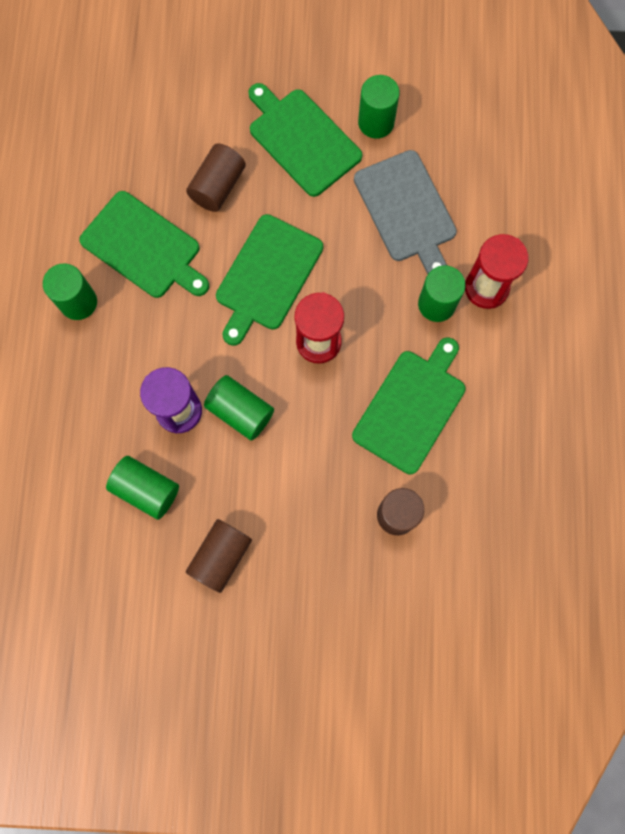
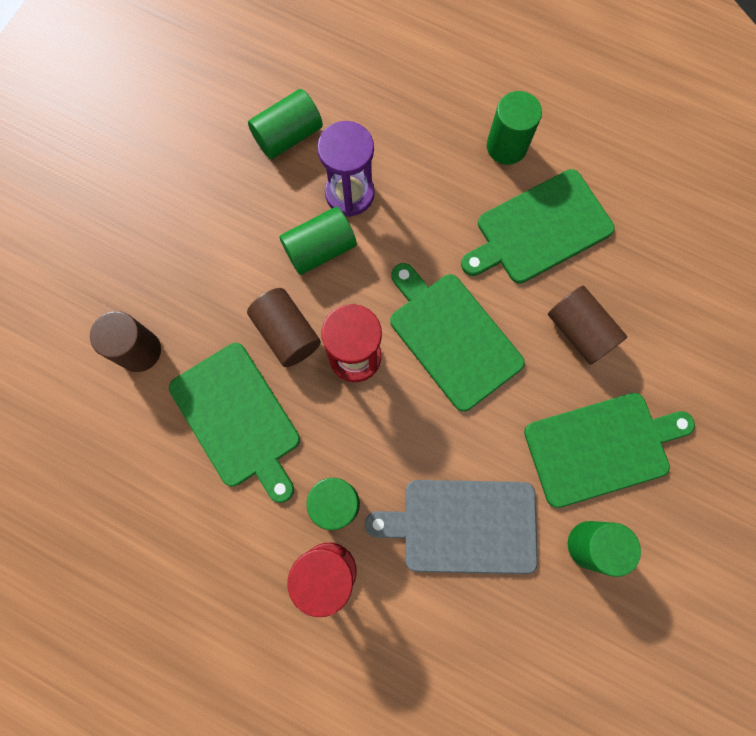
camera: 115 degrees right, 0 degrees up
brown cylinder [186,519,252,593] -> brown cylinder moved to [247,288,321,367]

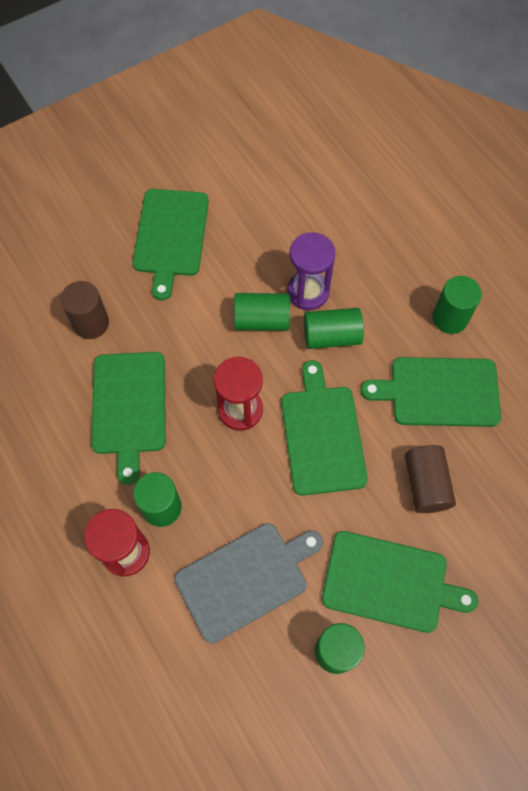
camera: 30 degrees right, 10 degrees down
brown cylinder [247,288,321,367] -> none
green cylinder [248,89,323,159] -> green cylinder moved to [304,308,364,349]
grey cutting board [365,480,538,574] -> grey cutting board turned 120 degrees clockwise [175,523,323,643]
none -> green cutting board [133,189,209,300]

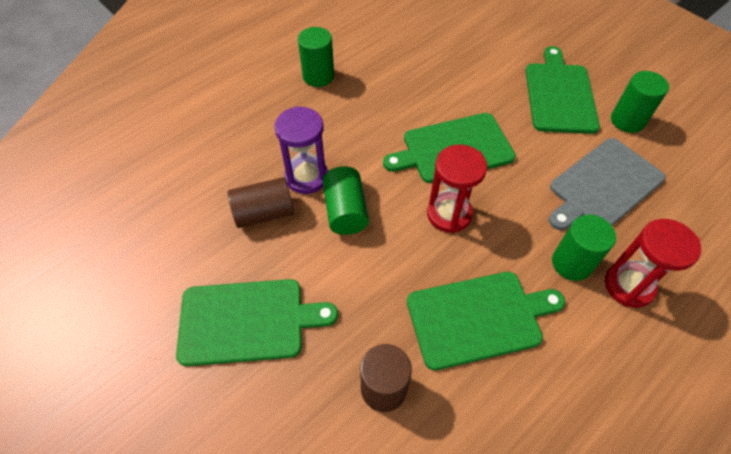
camera: 100 degrees left, 10 degrees down
grey cutting board [175,523,323,643] -> grey cutting board turned 90 degrees counterclockwise [549,138,665,230]
green cylinder [304,308,364,349] -> none
green cutting board [361,357,501,427] -> none
brown cylinder [405,445,456,513] -> brown cylinder moved to [228,177,294,228]

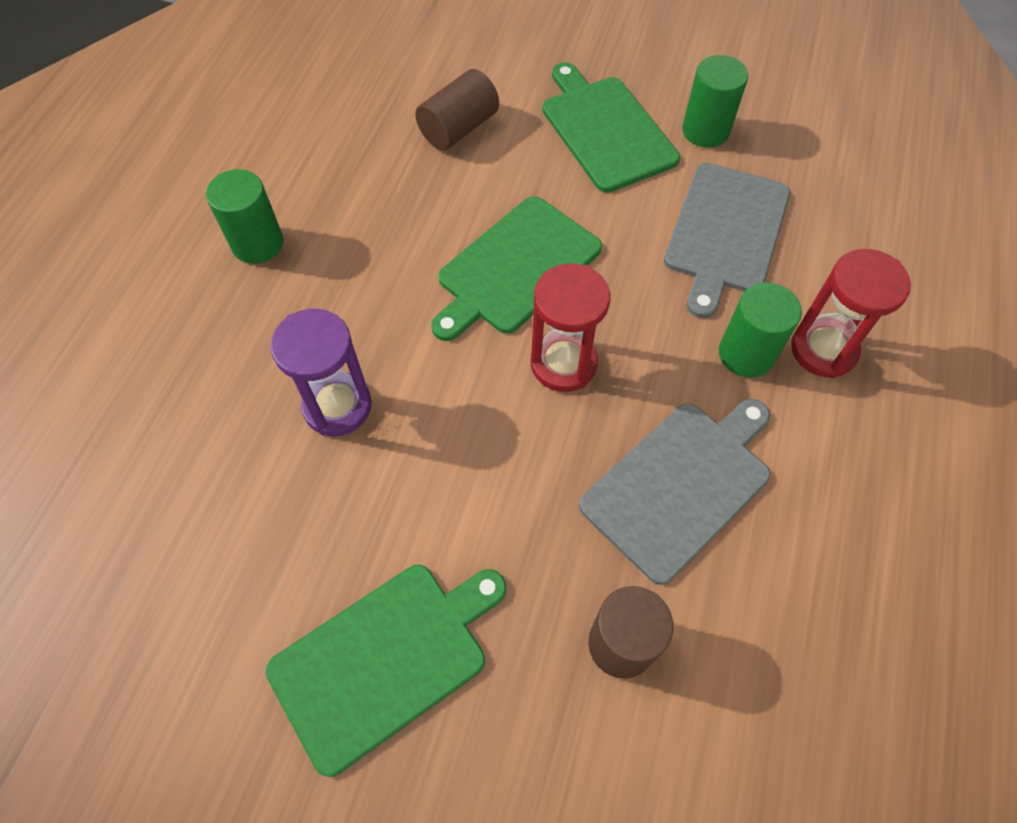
camera: 30 degrees left, 5 degrees up
brown cylinder [228,177,294,228] -> brown cylinder moved to [415,69,499,150]
green cylinder [323,166,369,235] -> none
green cutting board [407,272,565,370] -> grey cutting board [579,399,770,585]

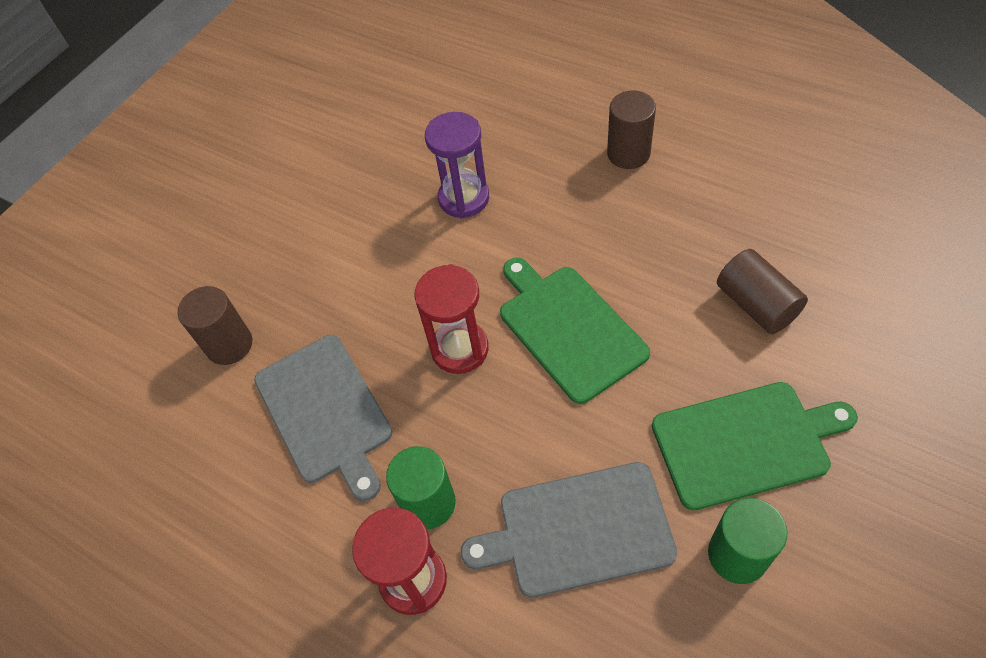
camera: 110 degrees right, 5 degrees down
green cylinder [206,169,283,264] -> brown cylinder [607,90,656,169]
green cutting board [266,565,506,777] -> none
grey cutting board [664,163,790,318] -> grey cutting board turned 45 degrees counterclockwise [461,462,677,597]

